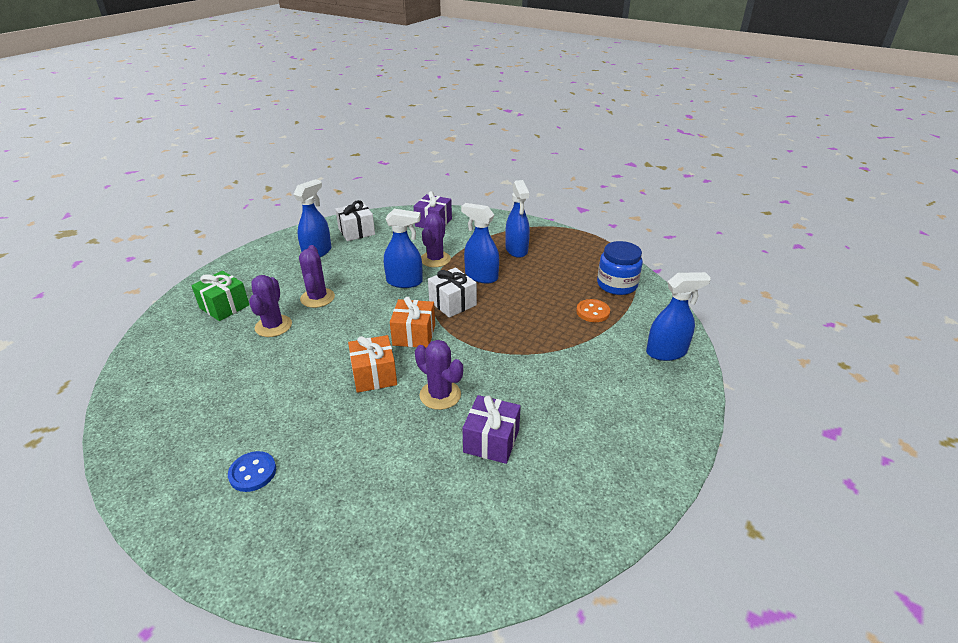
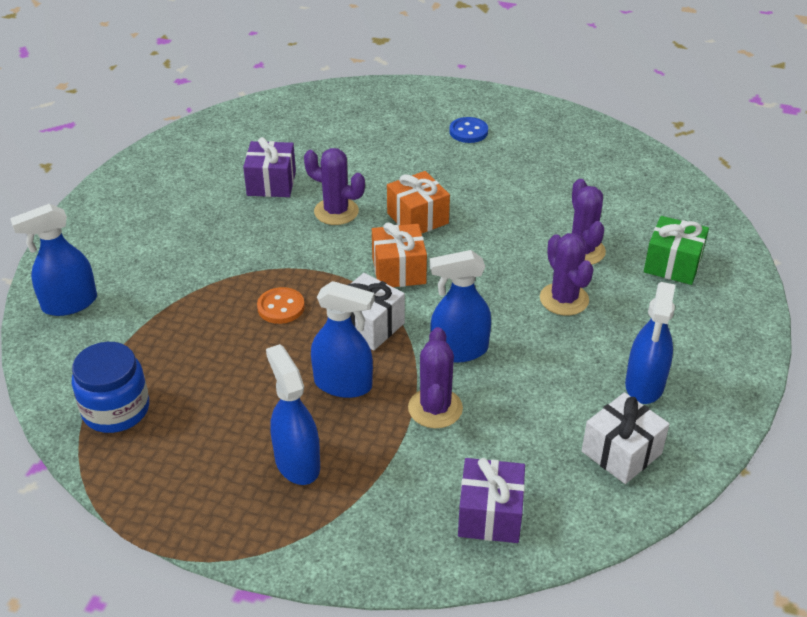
camera: 165 degrees right, 5 degrees up
orange button [576,299,610,322] -> orange button moved to [257,287,305,324]

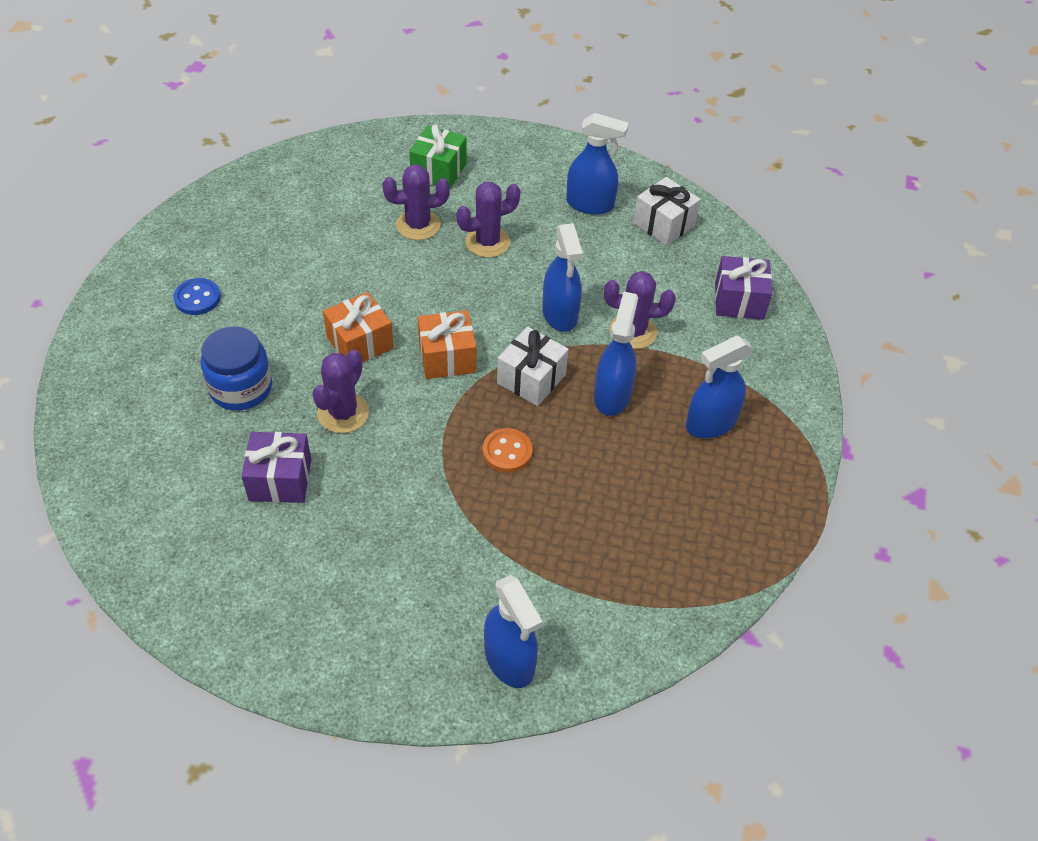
camera: 95 degrees left, 10 degrees up
blue jar [72,342,149,433] -> blue jar moved to [201,326,272,411]

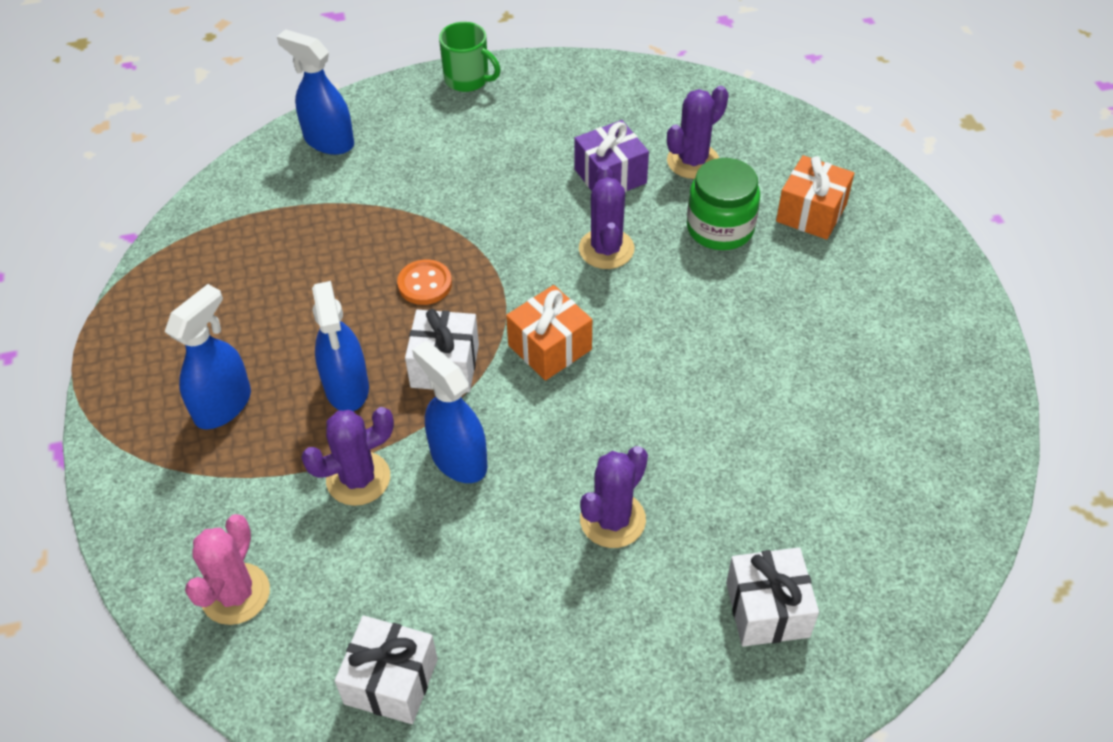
camera: 155 degrees right, 0 degrees up
blue button [173,278,221,315] -> none
blue jar [201,326,272,411] -> green jar [687,158,760,250]
orange gift [323,292,394,363] -> orange gift moved to [776,155,854,240]
purple cactus [382,164,450,240] -> purple cactus moved to [667,86,728,179]
green gift [409,125,467,189] -> white gift [726,547,819,647]
blue spray bottle [566,113,629,215] -> none
purple gift [715,256,772,320] -> pink cactus [185,514,270,625]
none -> green mug [439,22,501,92]

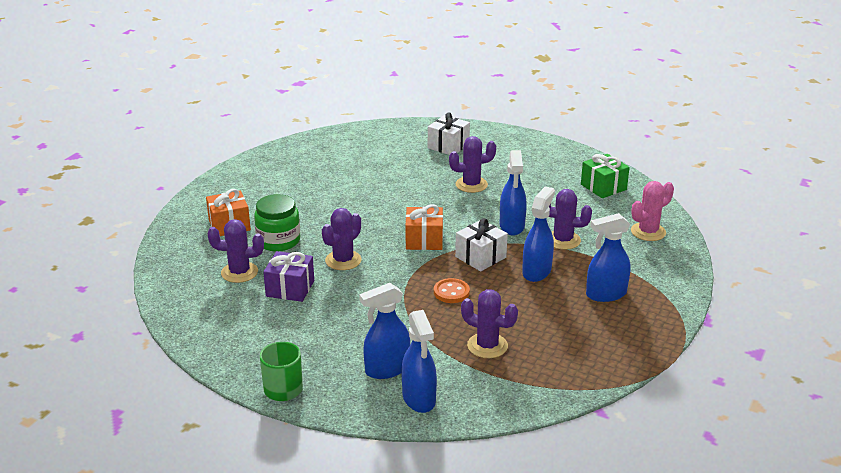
camera: 140 degrees left, 20 degrees down
white gift [335,615,438,724] -> green gift [581,154,630,198]
none -> blue spray bottle [359,283,410,379]
none -> purple cactus [461,289,518,358]

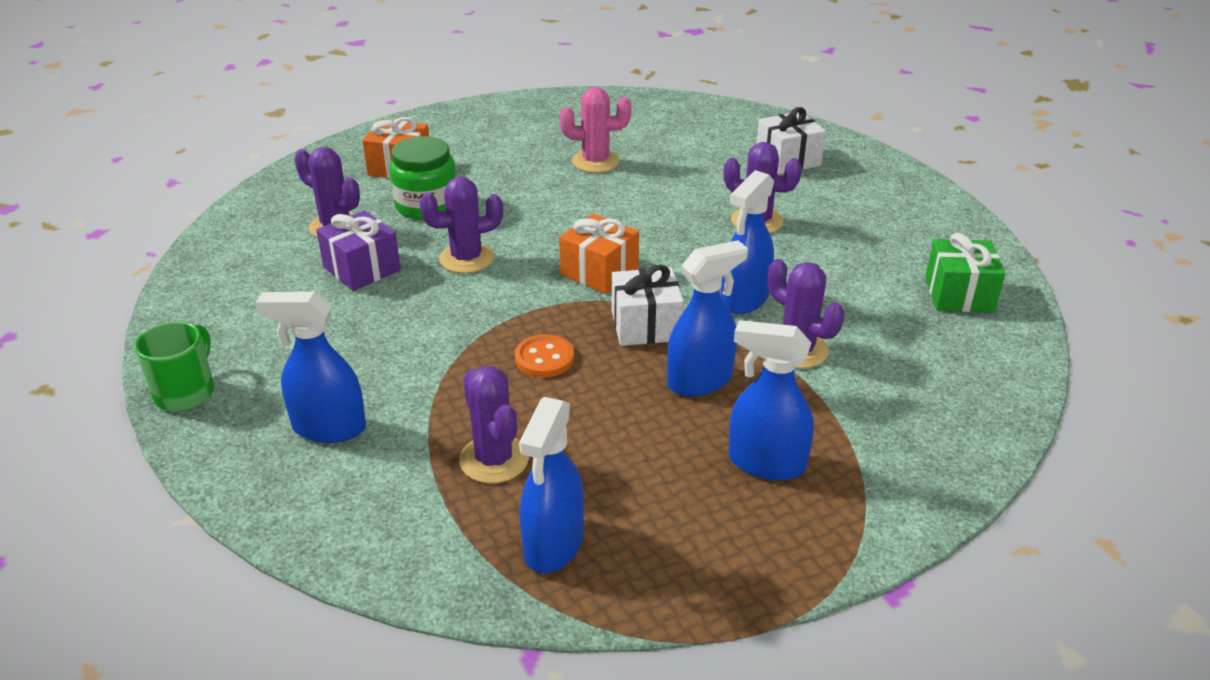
camera: 35 degrees right, 5 degrees up
blue spray bottle [401,310,437,413] -> blue spray bottle moved to [519,397,584,573]
pink cactus [631,181,674,241] -> pink cactus moved to [560,87,631,173]

